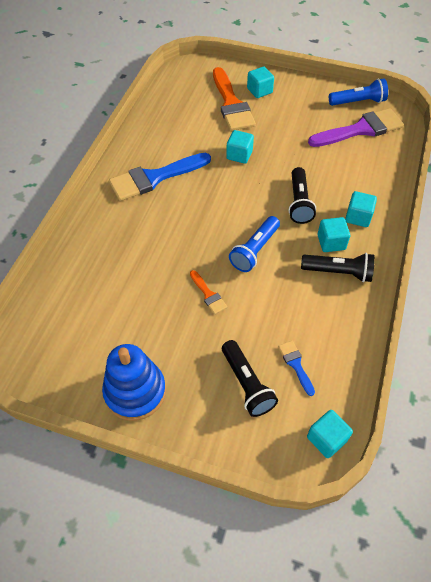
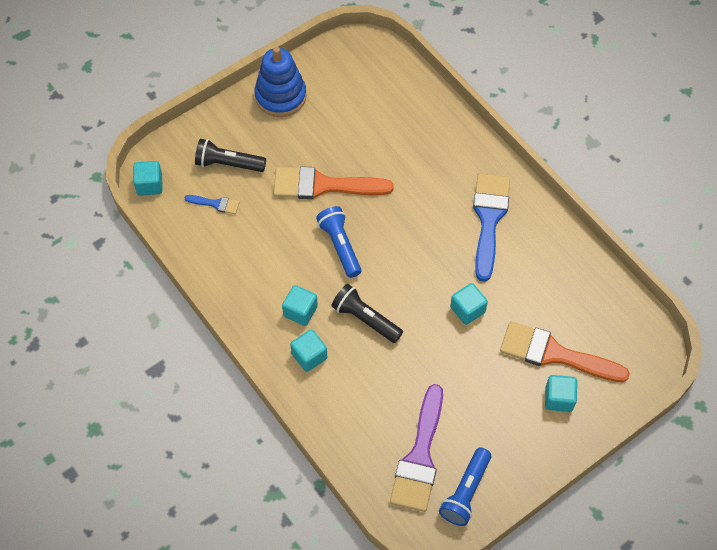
camera: 125 degrees right, 5 degrees up
orange brush [190,270,227,314] -> orange brush [274,166,394,199], size x2.18
black flashlight [301,253,375,282] -> none

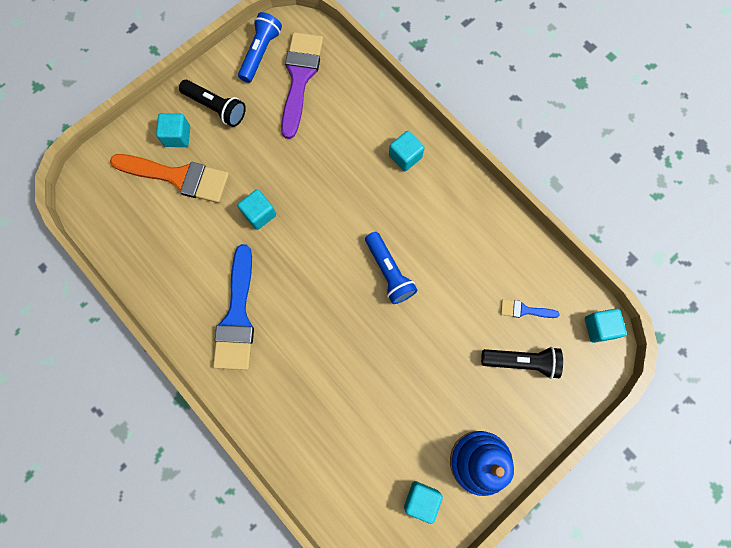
camera: 175 degrees right, 15 degrees up
orange brush [274,166,394,199] -> none
turquoise cube [282,285,318,326] -> turquoise cube moved to [404,481,443,524]
black flashlight [331,284,403,343] -> black flashlight moved to [179,80,246,127]

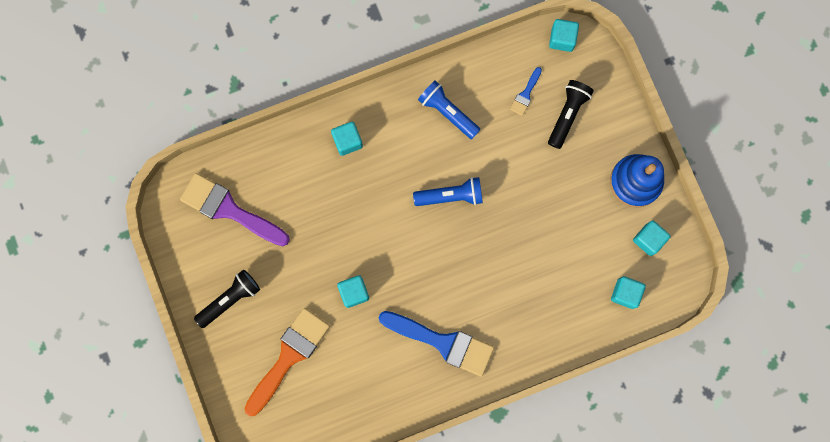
camera: 70 degrees left, 5 degrees up
turquoise cube [156,113,190,147] -> turquoise cube moved to [611,276,646,309]
blue flashlight [238,12,282,83] -> blue flashlight moved to [418,81,481,139]

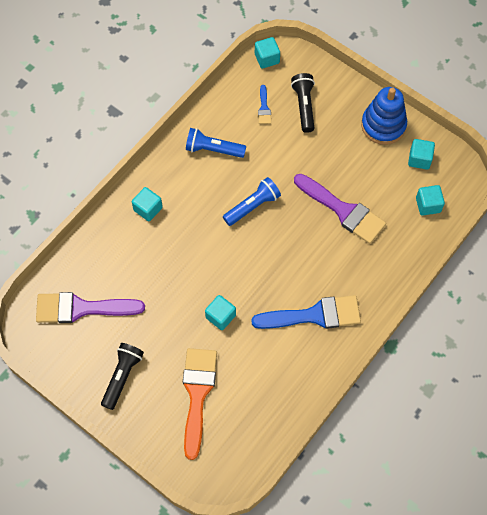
camera: 30 degrees left, 15 degrees down
none -> purple brush [294,174,386,244]

